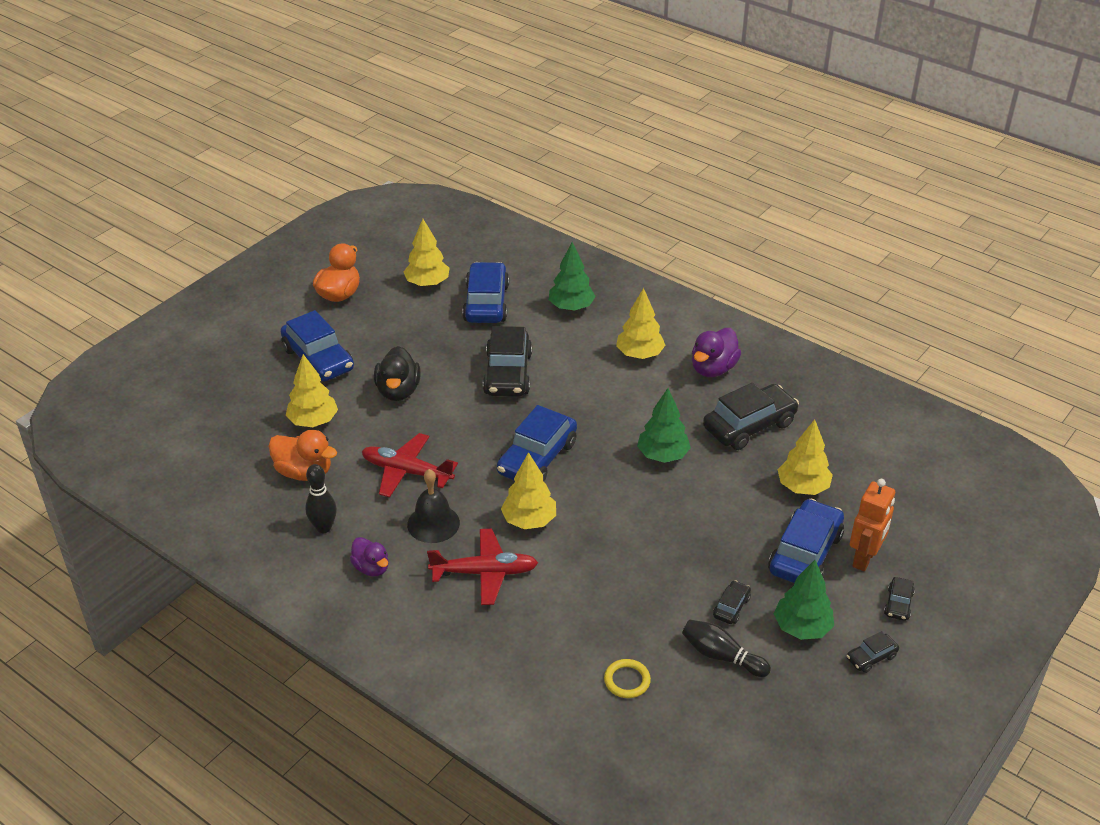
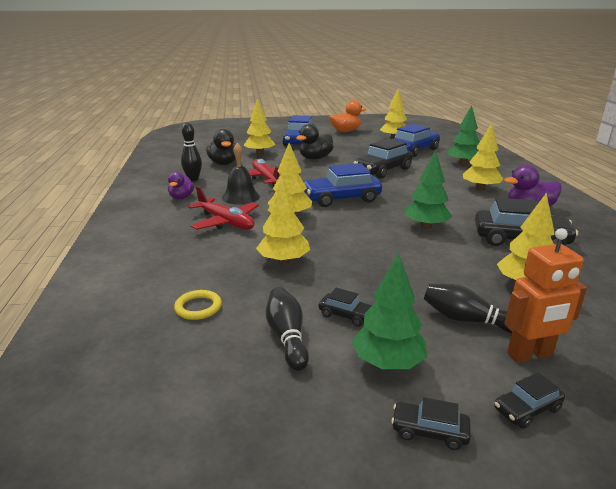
camera: 45 degrees right, 15 degrees down
orange duck [269,430,337,481] -> black duck [206,129,236,165]
black car [713,580,751,624] -> black car turned 45 degrees clockwise [319,288,372,327]
blue car [768,499,844,583] -> black bowling pin [424,284,512,334]
none -> yellow tree [256,176,310,265]

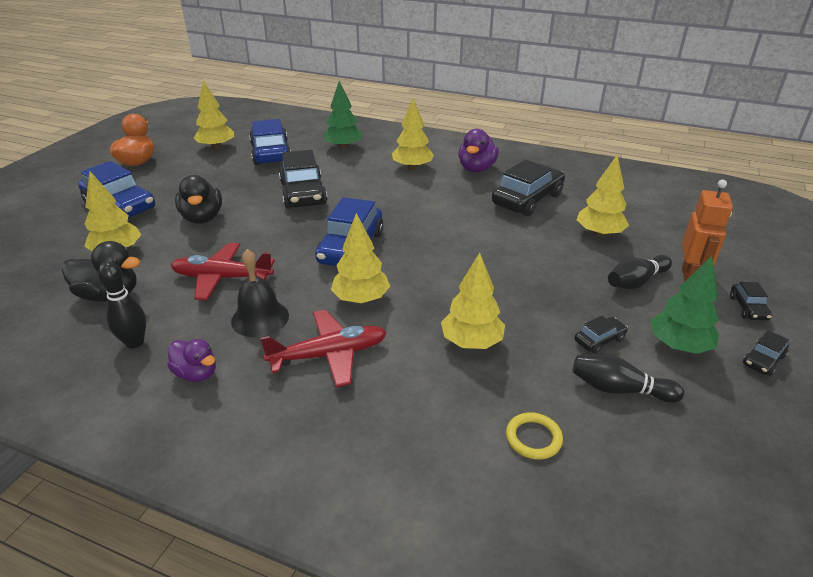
camera: 60 degrees left, 10 degrees up
green tree [404,150,452,229] -> none

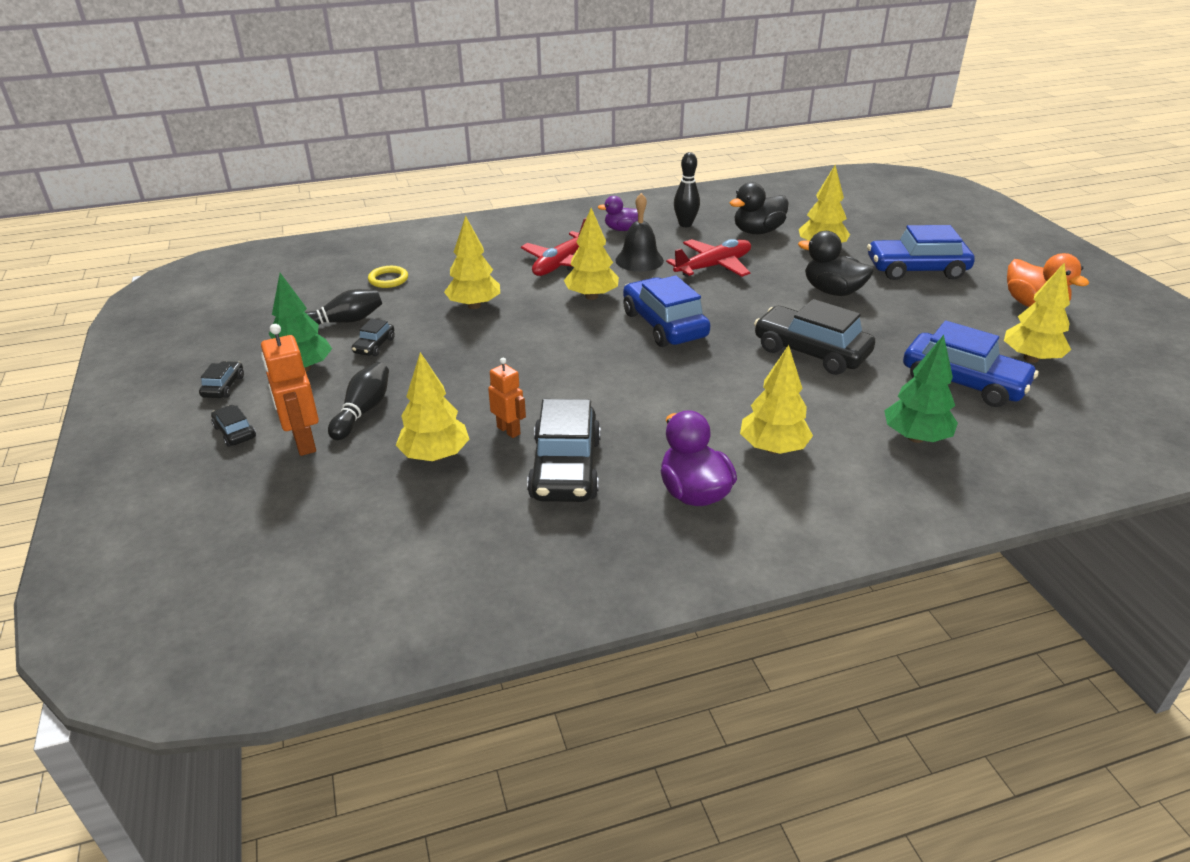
camera: 140 degrees right, 0 degrees up
none -> orange robot [488,358,526,438]

